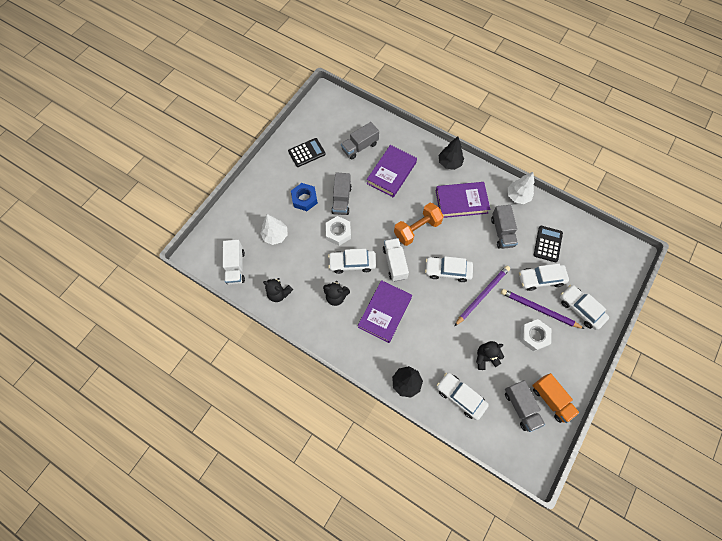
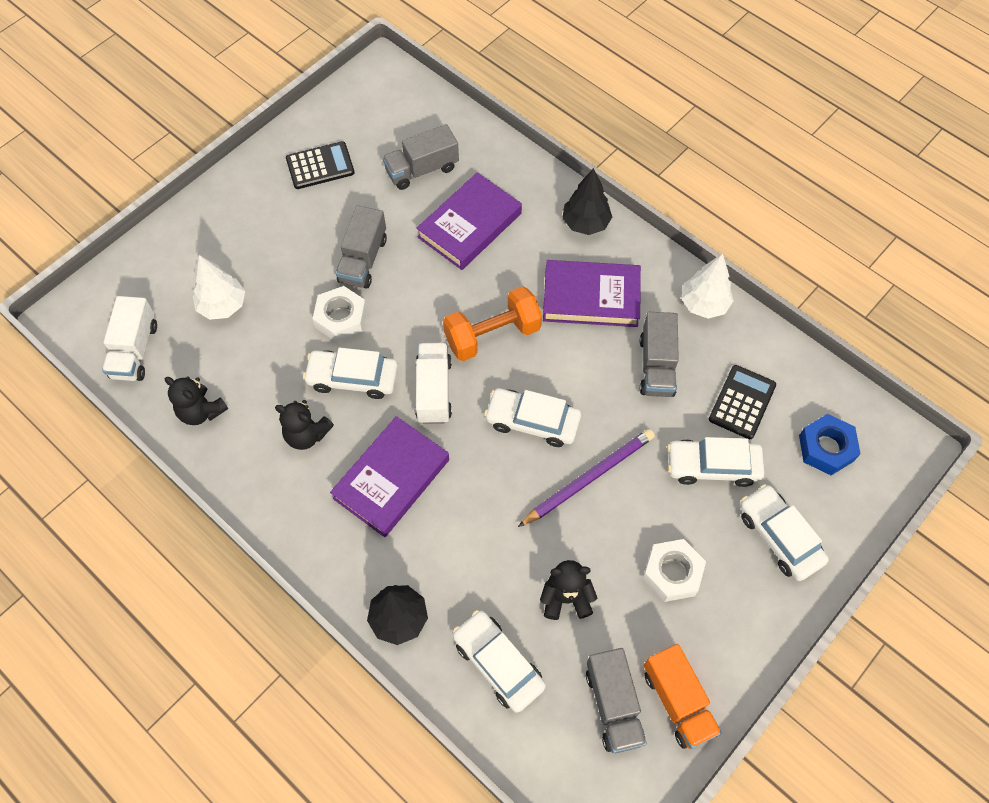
camera: 10 degrees right, 5 degrees down
blue nut [291,183,318,211] -> blue nut moved to [799,414,861,475]
purple pencil [501,289,585,329] -> none

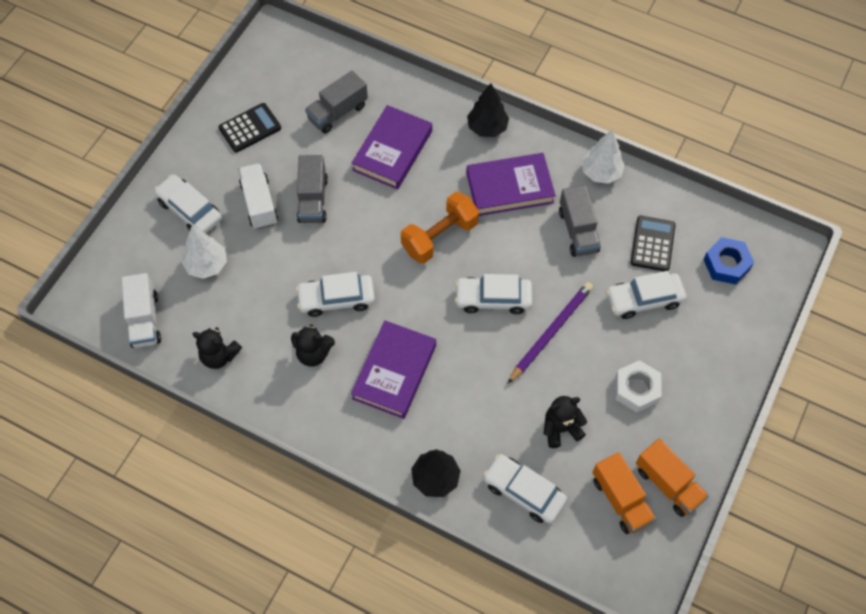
camera: 15 degrees left, 0 degrees up
white nut [313,286,367,342] -> none
white truck [415,343,452,424] -> white truck moved to [238,163,278,229]
grey truck [586,648,647,753] -> orange truck [592,452,656,534]
white car [740,484,829,581] -> white car moved to [154,175,222,233]

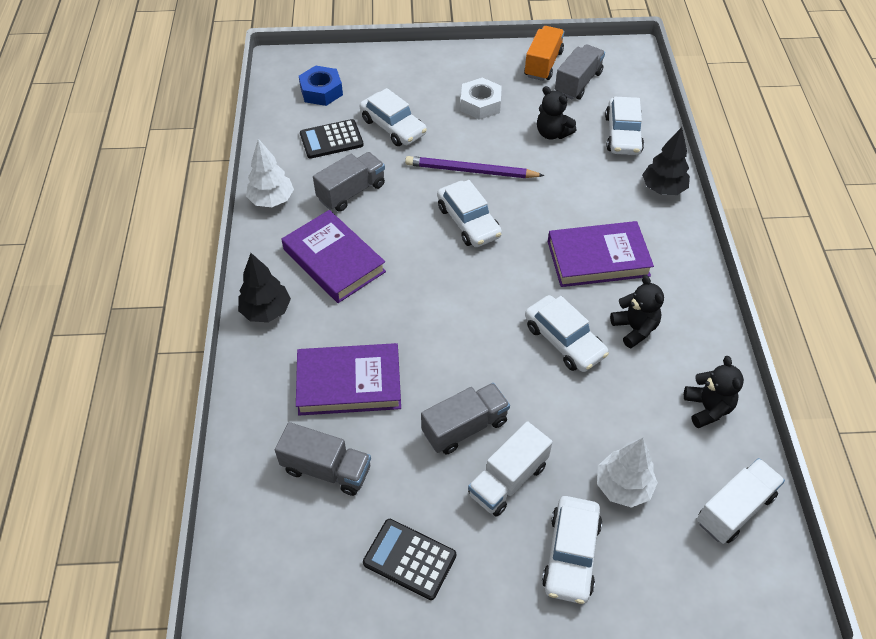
camera: 120 degrees left, 10 degrees down
orange dumbbell [401,192,479,264] -> none
orange truck [592,452,656,534] -> grey truck [555,44,605,99]

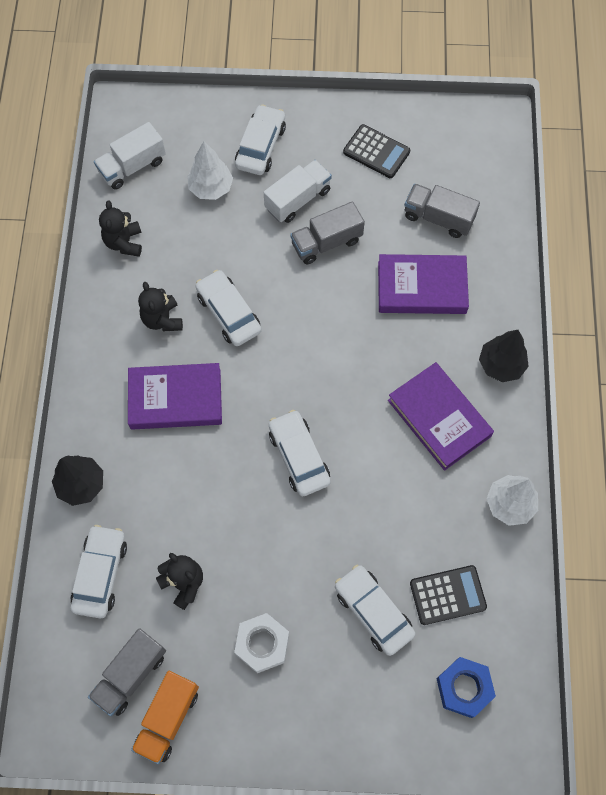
camera: 175 degrees left, 15 degrees up
grey truck [313,152,385,212] -> none
purple pencil [405,156,545,178] -> none

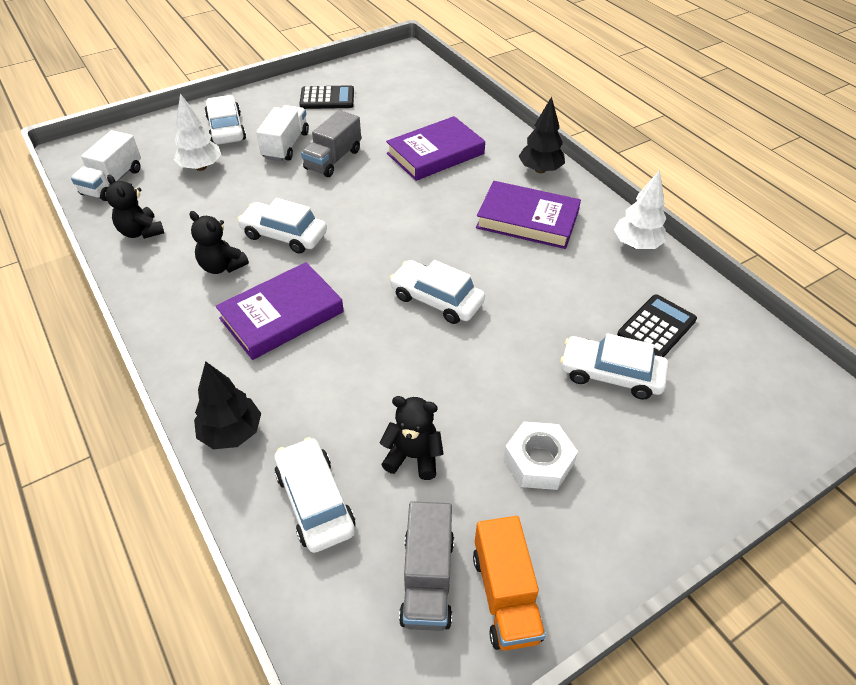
camera: 35 degrees left, 20 degrees down
grey truck [404,184,480,238] -> none
blue nut [436,657,496,718] -> none

